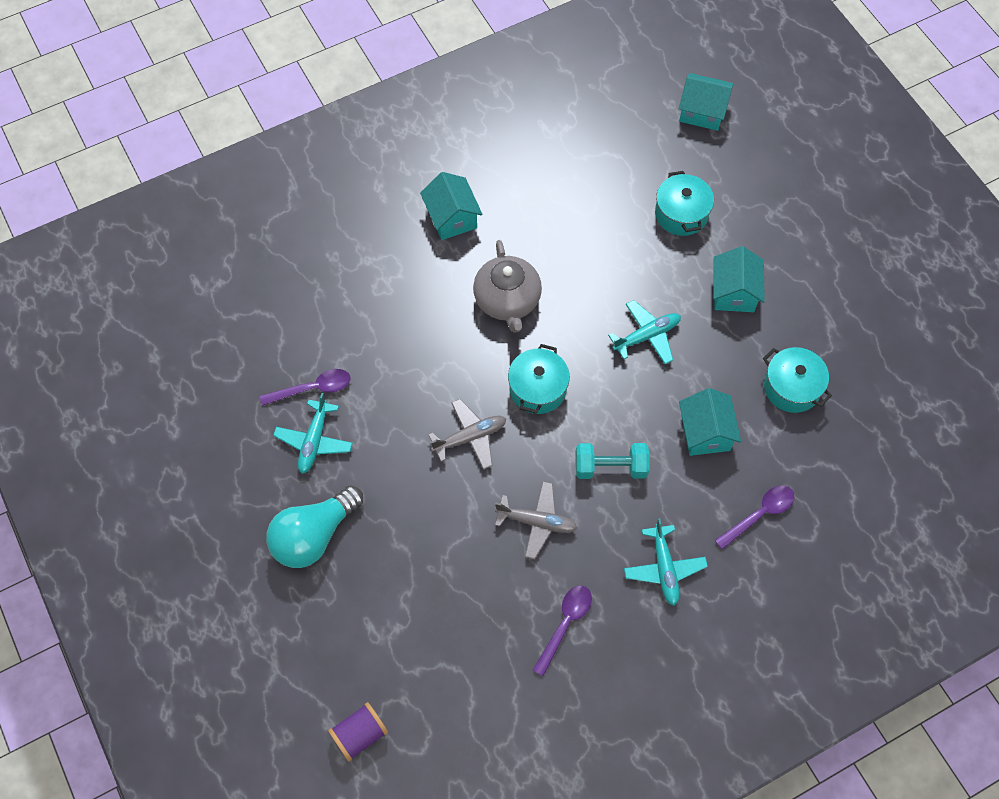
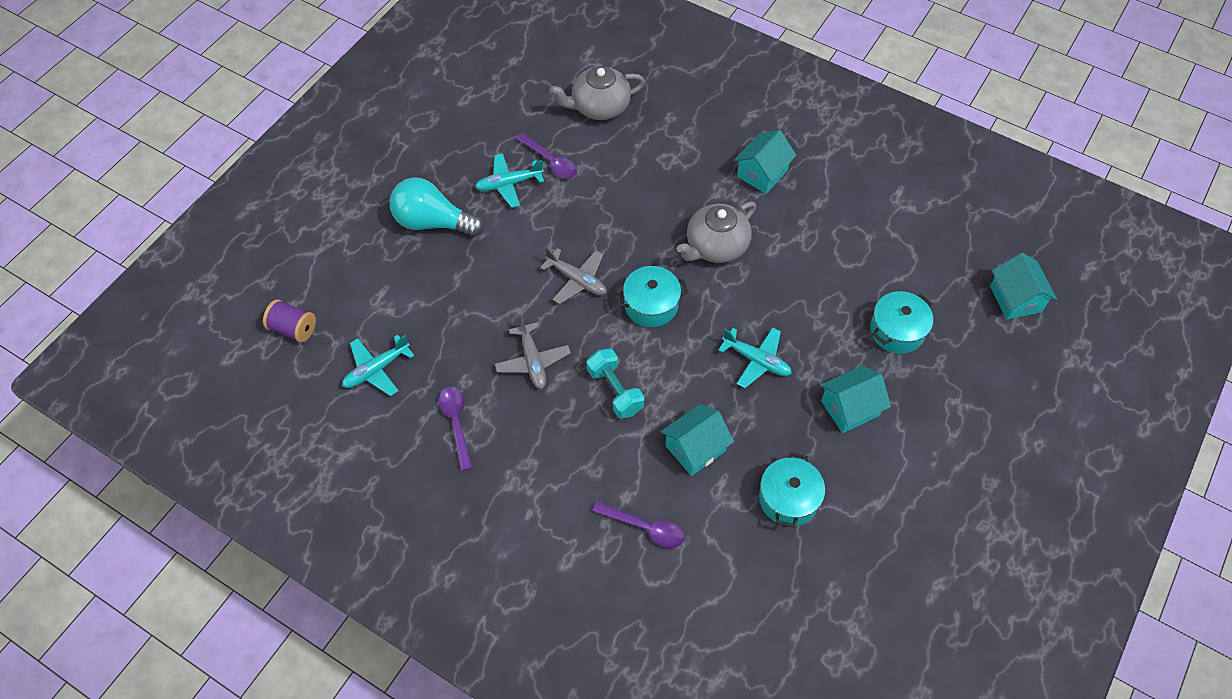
camera: 60 degrees right, 5 degrees down
purple spoon [533,585,592,676] -> purple spoon turned 105 degrees counterclockwise [439,387,472,471]
turquoise plane [624,518,708,606] -> turquoise plane moved to [342,335,414,396]
none -> grey teapot [550,66,645,120]

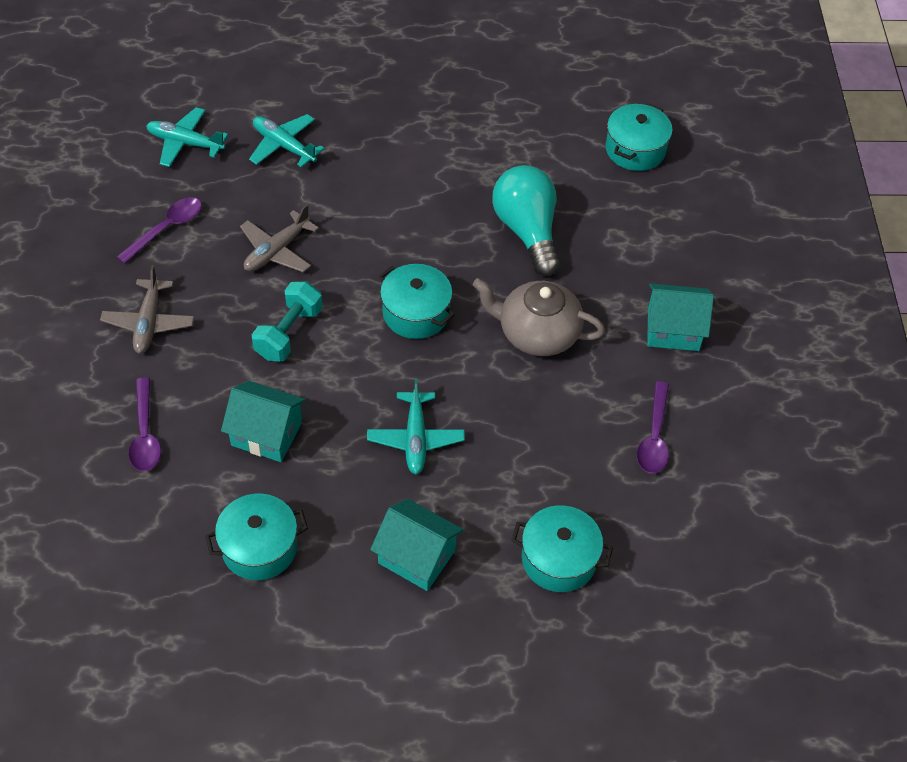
camera: 55 degrees right, 5 degrees down
purple spool [263,299,316,343] -> none
turquoise light bulb [390,177,484,236] -> turquoise light bulb moved to [492,165,560,276]
turquoise plane [475,153,544,208] -> turquoise plane moved to [249,114,325,167]
purple spoon [516,133,577,179] -> purple spoon moved to [637,381,669,473]
grey plane [540,247,606,304] -> grey plane moved to [100,265,194,354]
grey teapot [550,66,645,120] -> turquoise pot [606,103,673,171]
turquoise house [990,253,1057,320] -> none

